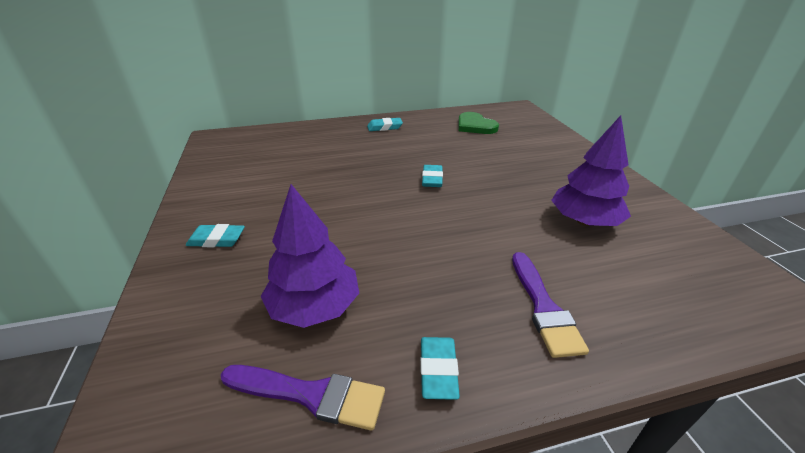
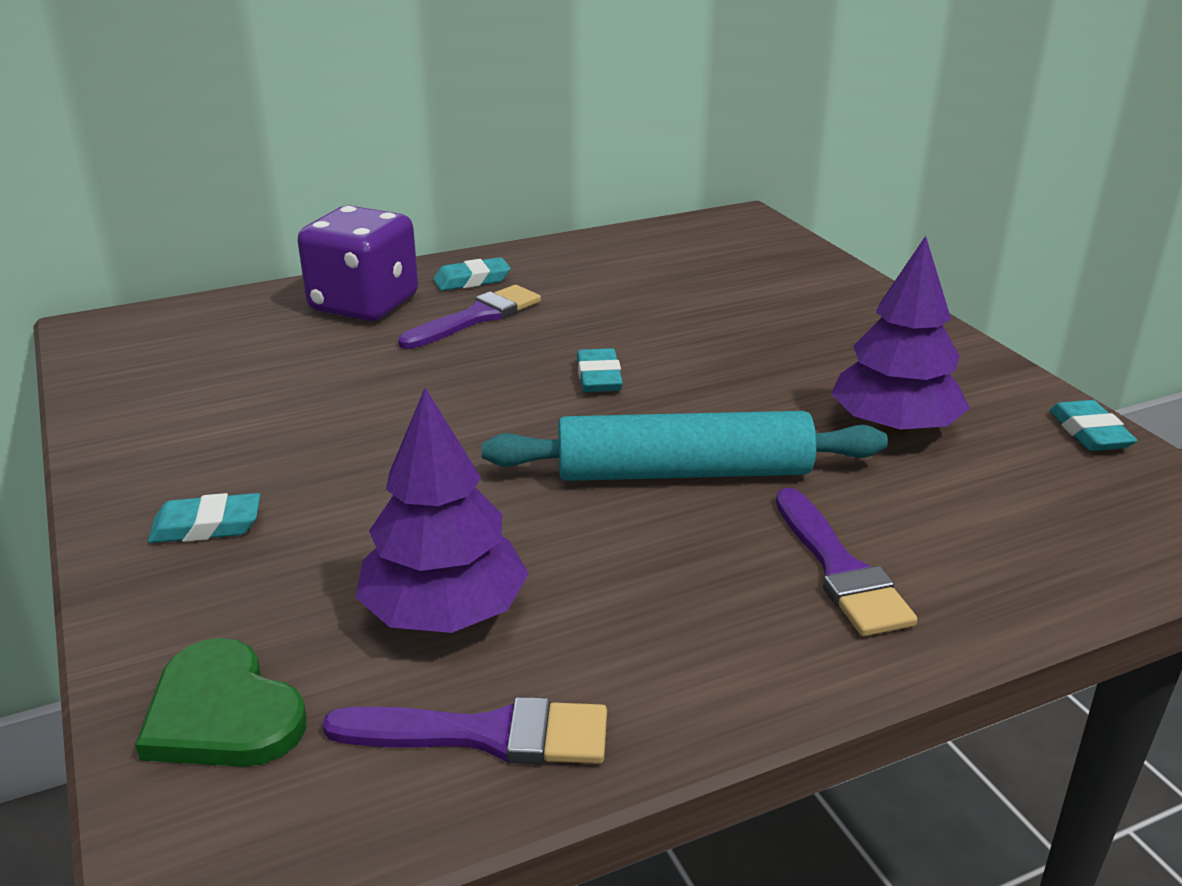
camera: 10 degrees left, 5 degrees down
turquoise eraser [420,337,460,400] -> turquoise eraser moved to [1049,400,1137,451]
green heart [459,112,499,134] -> green heart moved to [135,638,307,767]
none -> purple dice [298,206,418,321]
none -> purple brush [398,285,541,349]
none -> turquoise rolling pin [482,411,888,481]

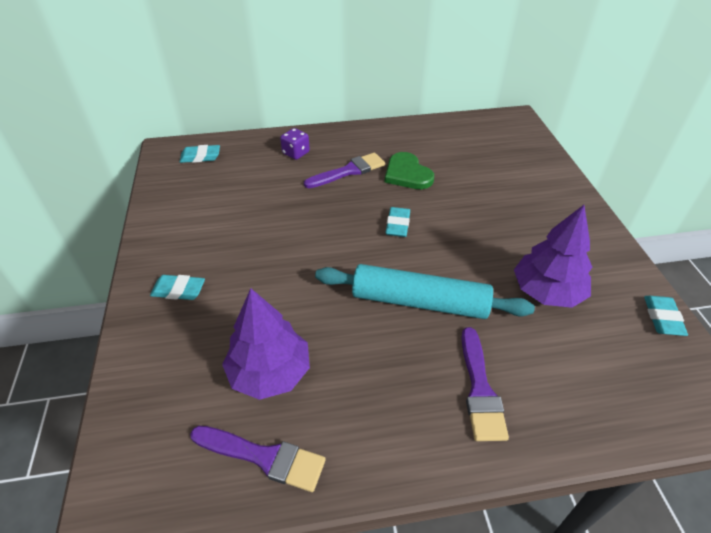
camera: 15 degrees right, 15 degrees up
green heart [135,638,307,767] -> green heart moved to [385,152,434,189]
purple dice [298,206,418,321] -> purple dice [280,128,310,160], size x0.48
turquoise eraser [433,257,511,291] -> turquoise eraser moved to [180,145,220,163]

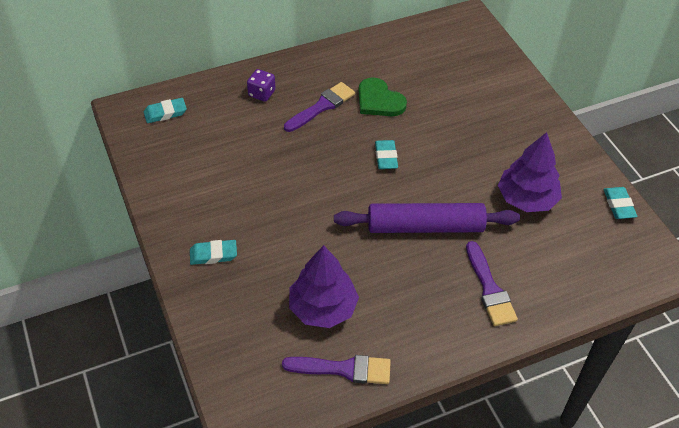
camera: 15 degrees left, 5 degrees up
turquoise rolling pin [315,264,535,319] -> purple rolling pin [334,203,520,233]

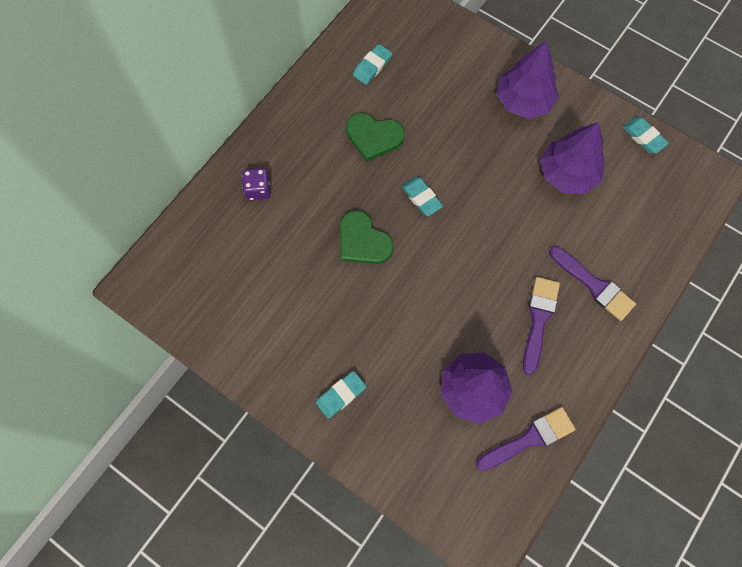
camera: 30 degrees left, 20 degrees up
turquoise eraser [144,98,187,123] -> turquoise eraser moved to [353,44,392,85]
purple brush [284,82,355,132] -> purple brush moved to [523,277,560,375]
purple rolling pin [334,203,520,233] -> none
none -> green heart [339,210,394,264]
none -> purple tree [497,40,559,119]

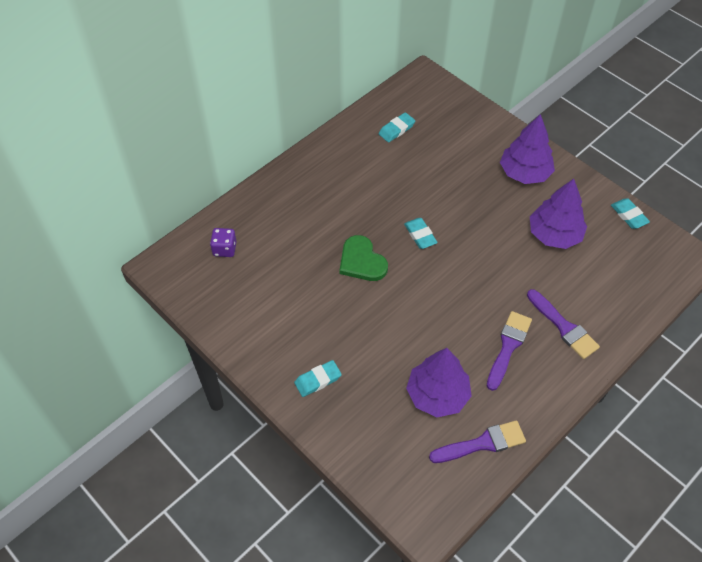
camera: 10 degrees right, 15 degrees down
purple dice [242,168,271,200] -> purple dice moved to [210,228,237,257]
green heart [346,113,405,162] -> none

